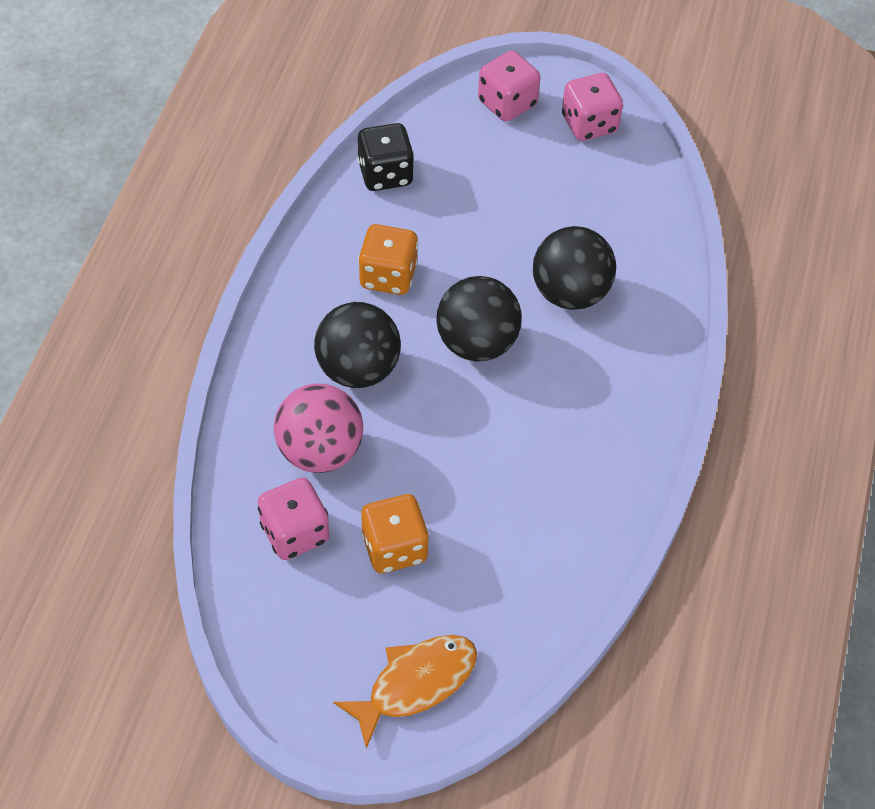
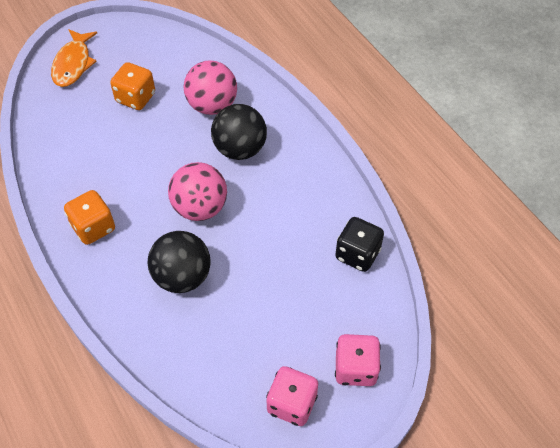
camera: 135 degrees right, 0 degrees up
pink dice [258,477,329,560] -> none
orange dice [358,224,418,295] -> orange dice moved to [64,190,115,245]
black ball [436,276,522,362] -> pink ball [168,162,227,221]

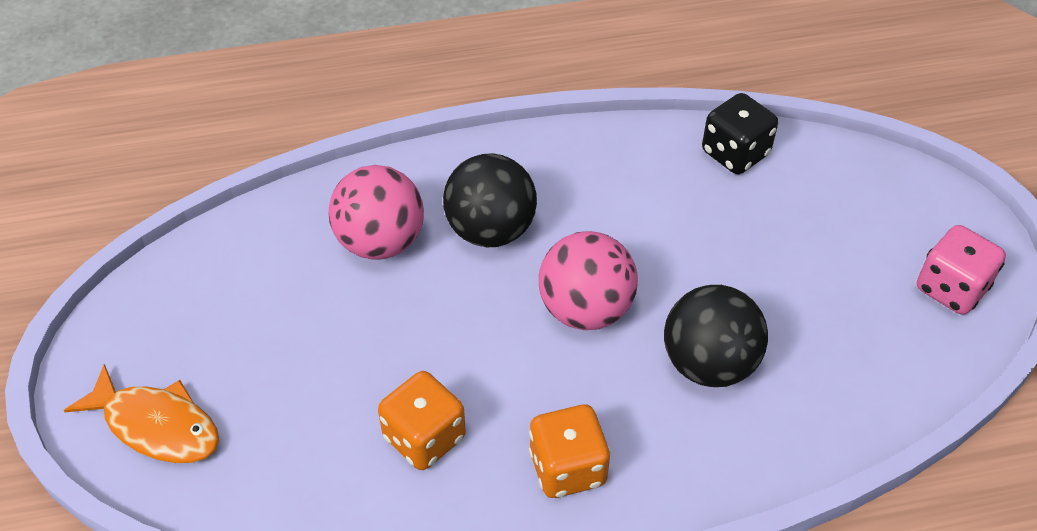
camera: 70 degrees left, 5 degrees down
orange dice [110,62,155,110] -> orange dice moved to [378,371,466,470]
pink dice [335,334,381,386] -> none

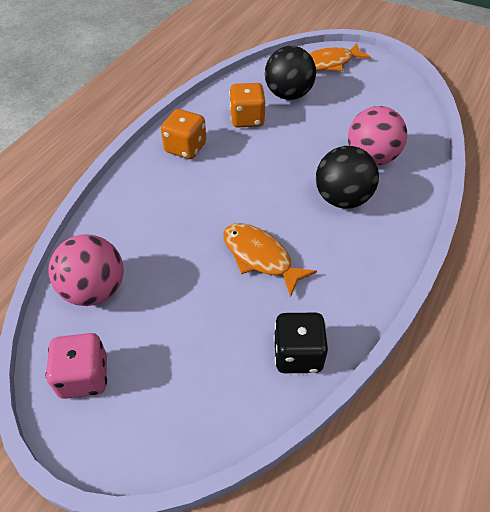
camera: 130 degrees right, 0 degrees up
pink ball [539,231,638,330] -> pink ball moved to [48,235,124,306]
black ball [664,285,768,387] -> black ball moved to [265,46,316,100]
none -> orange fish [223,223,317,297]

